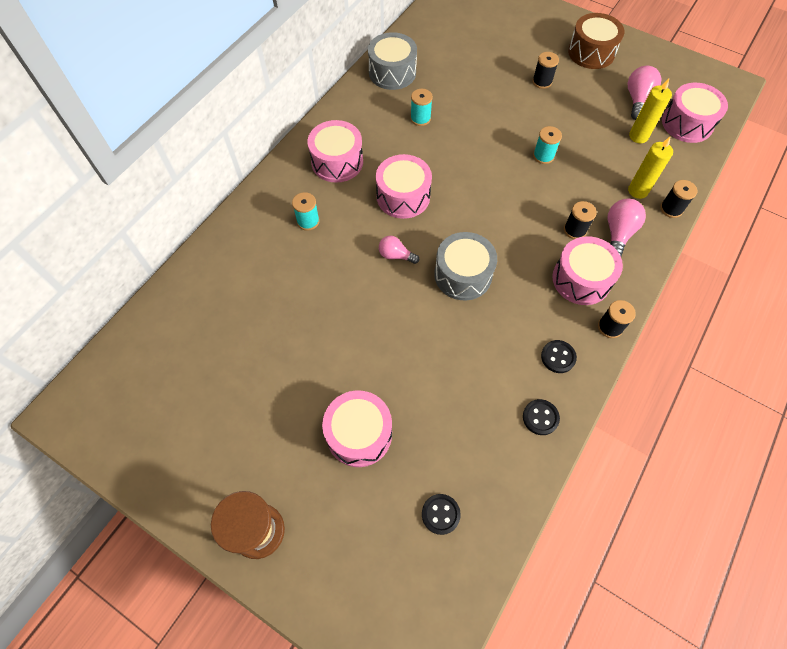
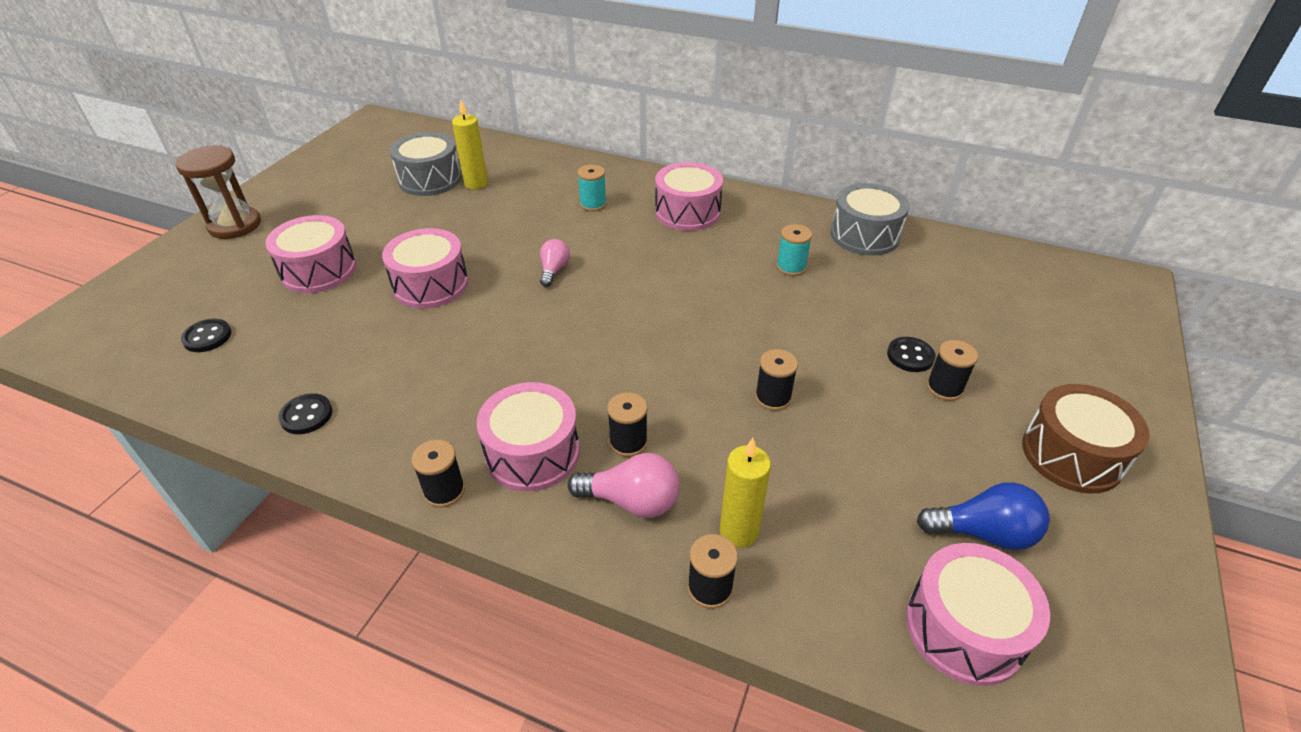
camera: 80 degrees right, 20 degrees down
pink drum [376,154,432,219] -> pink drum moved to [382,228,468,309]
grey drum [434,232,497,300] -> grey drum moved to [390,132,462,196]
turquoise spool [533,126,562,164] -> black spool [755,349,798,411]
black button [541,340,577,373] -> black button moved to [887,337,935,372]
pink light bulb [628,65,661,120] -> blue light bulb [917,482,1050,550]
yellow candle [629,79,672,143] -> yellow candle moved to [452,100,488,190]

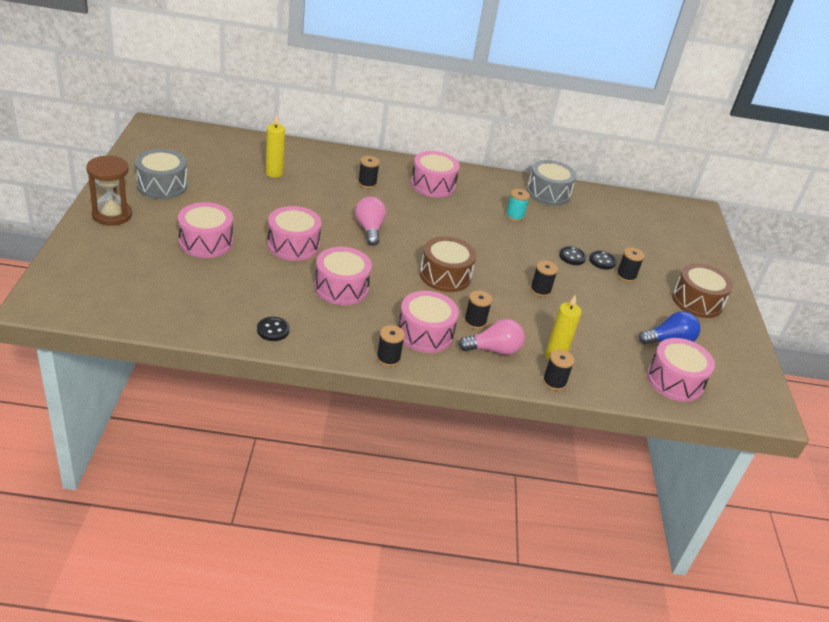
camera: 25 degrees left, 5 degrees down
black button [181,318,231,352] -> black button moved to [559,246,586,265]
grey drum [390,132,462,196] -> grey drum moved to [135,149,188,199]
pink light bulb [540,239,570,287] -> pink light bulb [355,197,386,246], size x1.53
turquoise spool [577,165,607,212] -> black spool [358,156,380,189]
none -> pink drum [314,247,372,305]
none -> brown drum [420,236,476,292]

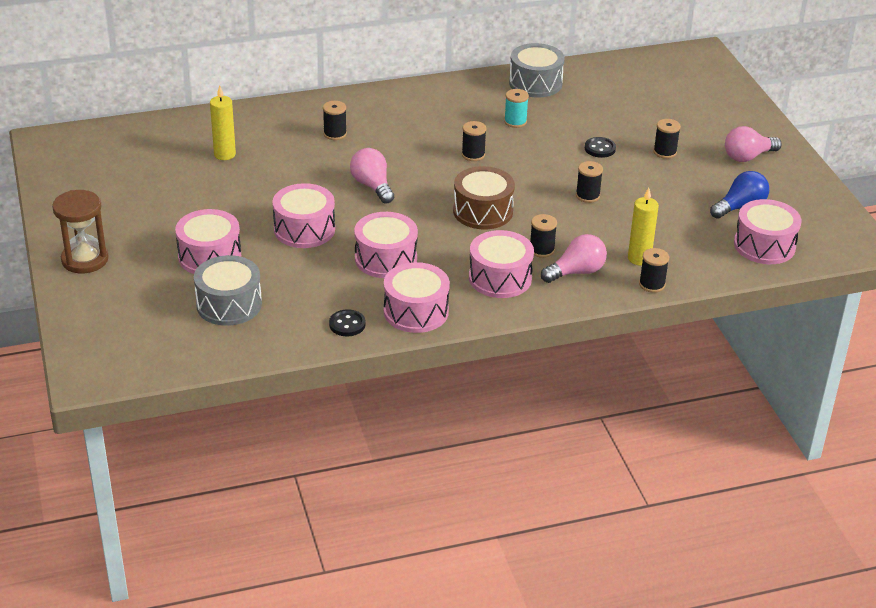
camera: 15 degrees left, 0 degrees up
grey drum [135,149,188,199] -> grey drum moved to [194,255,262,326]
black spool [376,325,405,367] -> black spool moved to [462,121,487,161]
pink drum [411,151,460,198] -> pink drum moved to [384,262,450,333]
black button [589,250,617,270] -> none
brown drum [672,263,733,318] -> pink light bulb [725,126,782,162]

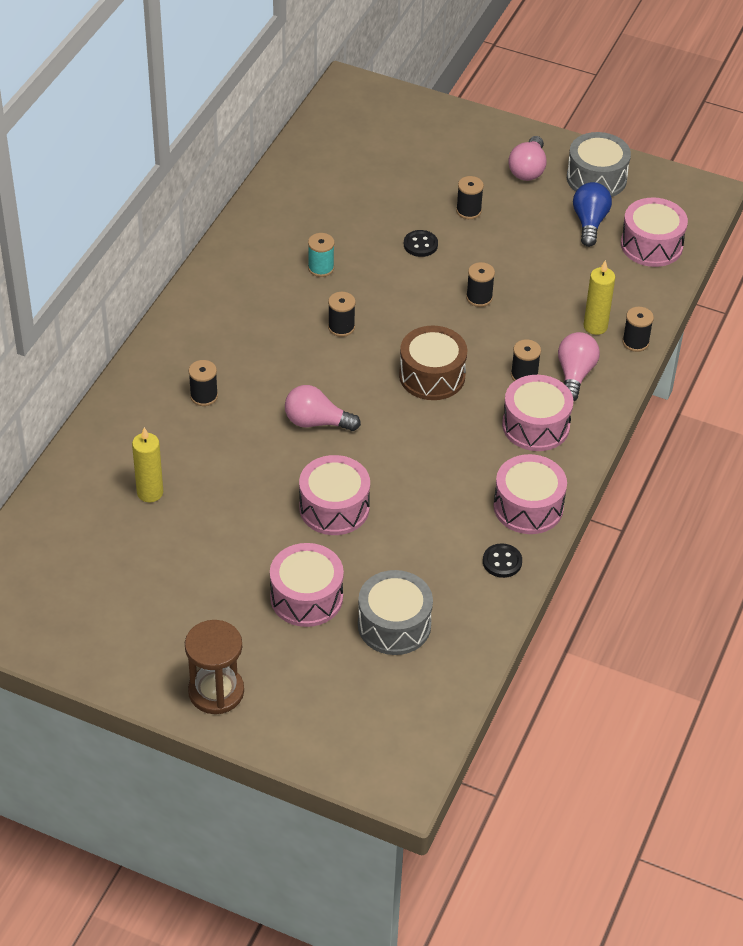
camera: 50 degrees left, 10 degrees up
pink drum [354,212,418,278] -> none
grey drum [509,43,565,97] -> grey drum moved to [567,132,631,197]

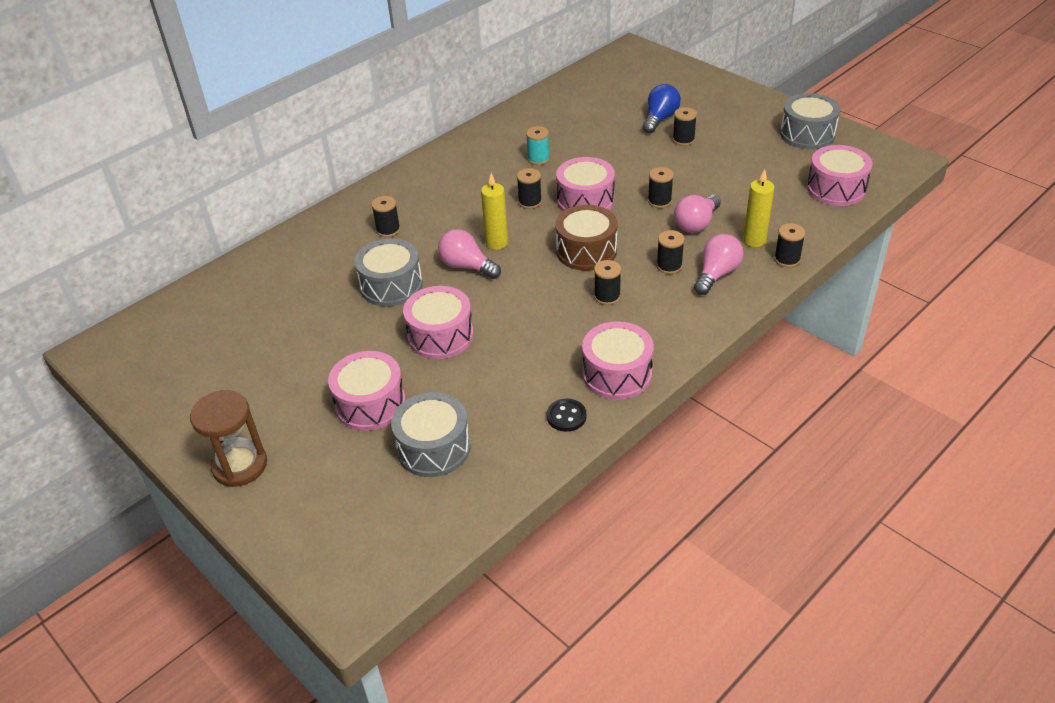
camera: 25 degrees right, 5 degrees down
yellow candle [132,427,163,502] -> yellow candle moved to [481,173,508,250]
black button [404,230,438,257] -> none
pink drum [502,375,573,451] -> pink drum moved to [556,157,615,211]
pink light bulb [508,136,547,181] -> pink light bulb moved to [674,195,721,233]
blue light bulb [573,182,612,247] -> blue light bulb moved to [643,84,681,133]
none -> grey drum [355,238,423,307]
none -> black spool [594,260,621,305]

